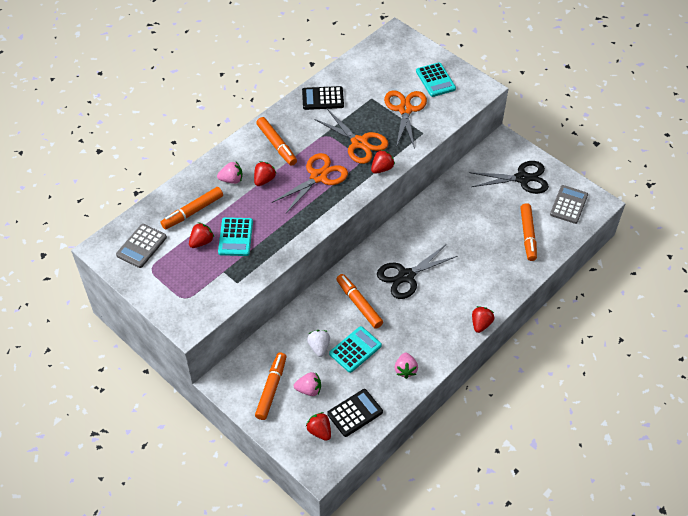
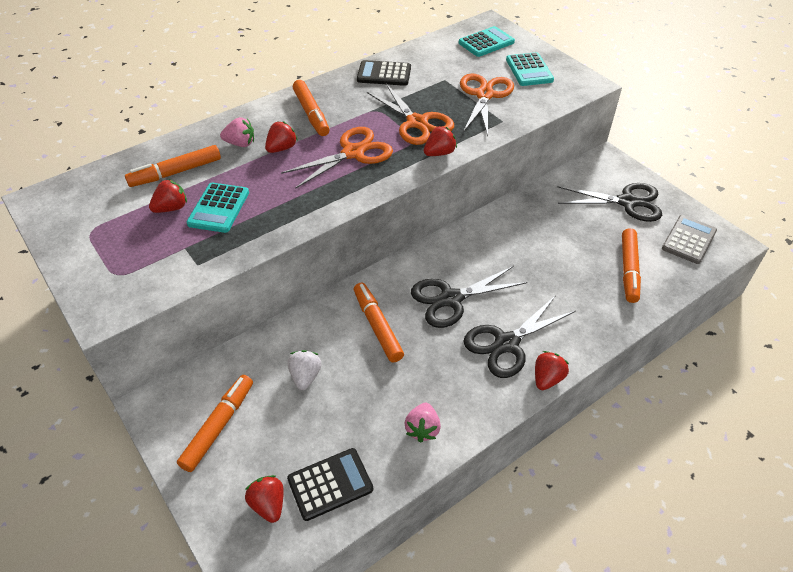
camera: 10 degrees right, 5 degrees down
grey calculator [116,224,167,268] -> none
pink strawberry [294,372,321,396] -> none
turquoise calculator [329,326,382,373] -> turquoise calculator moved to [459,26,515,57]
none -> black scissors [463,295,576,378]

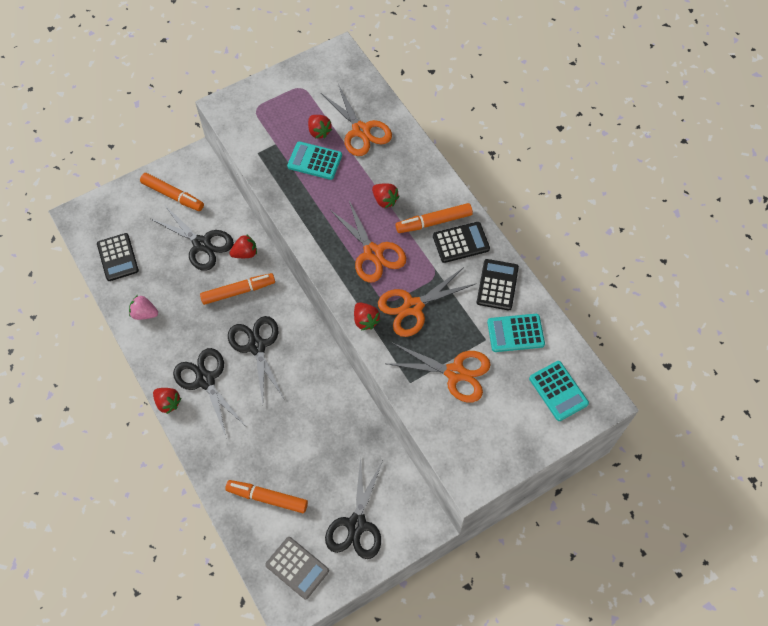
camera: 95 degrees right, 15 degrees up
orange marker [125,145,221,187] -> orange scissors [321,84,392,156]
pink strawberry [220,117,254,147] -> none
red strawberry [245,475,284,523] -> red strawberry moved to [229,234,257,258]
white strawberry [288,350,322,390] -> black scissors [151,206,234,271]
turquoise calculator [506,52,554,86] -> turquoise calculator moved to [487,314,545,352]
none -> black calculator [433,222,490,263]

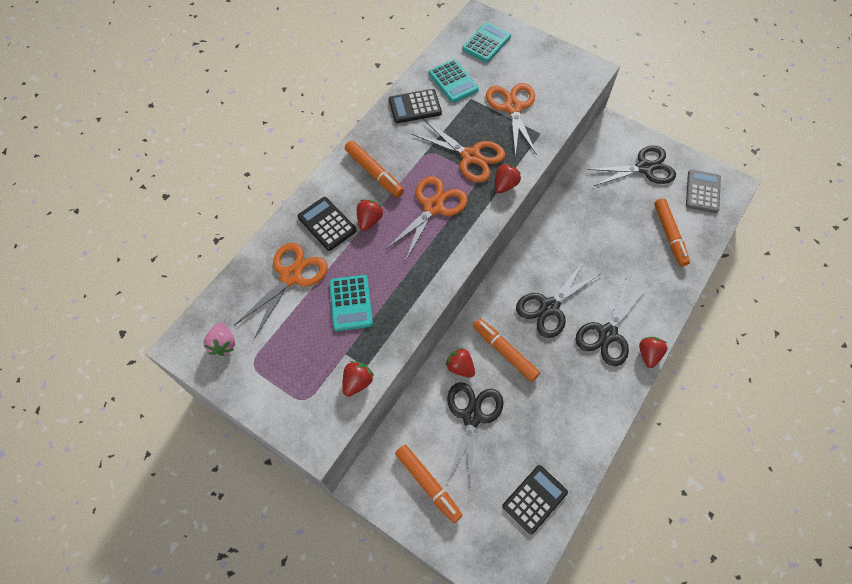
camera: 115 degrees left, 0 degrees up
pink strawberry [129,295,158,320] -> pink strawberry moved to [204,323,235,356]
orange marker [140,173,204,211] -> orange marker turned 135 degrees clockwise [395,445,463,523]
red strawberry [308,115,332,138] -> red strawberry moved to [342,361,374,397]
black calculator [433,222,490,263] -> black calculator moved to [298,197,357,251]

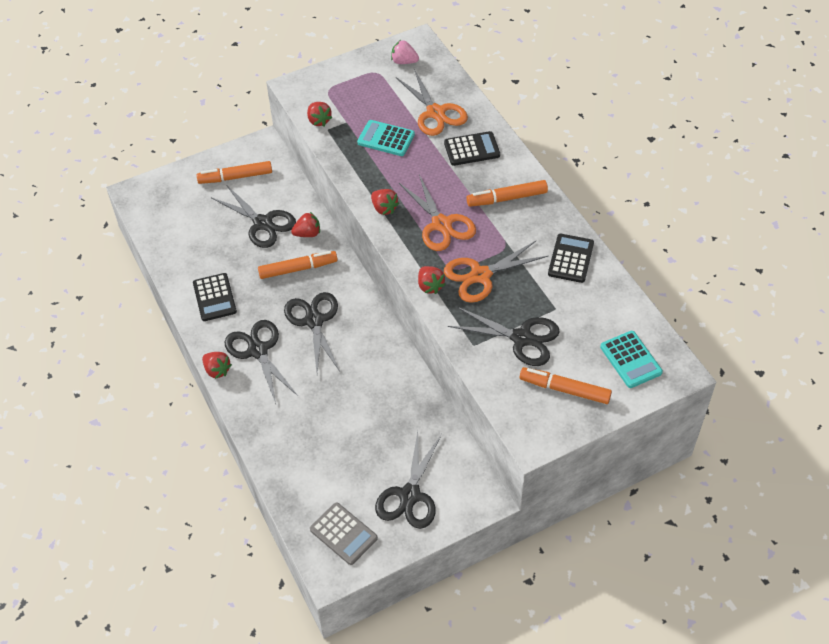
camera: 120 degrees right, 10 degrees down
red strawberry [357,200,383,231] -> red strawberry moved to [371,189,399,215]
turquoise calculator [429,59,479,103] -> none
orange scissors [486,83,537,156] -> black scissors [448,306,560,366]
black calculator [502,465,568,534] -> black calculator moved to [193,273,237,321]
orange marker [654,198,690,267] -> orange marker moved to [520,367,612,404]

